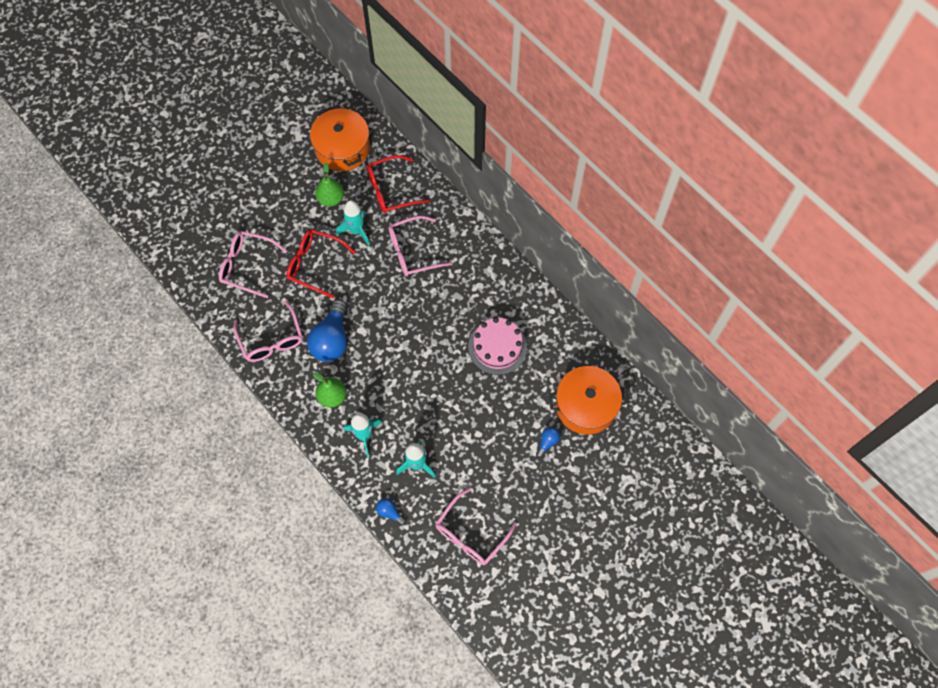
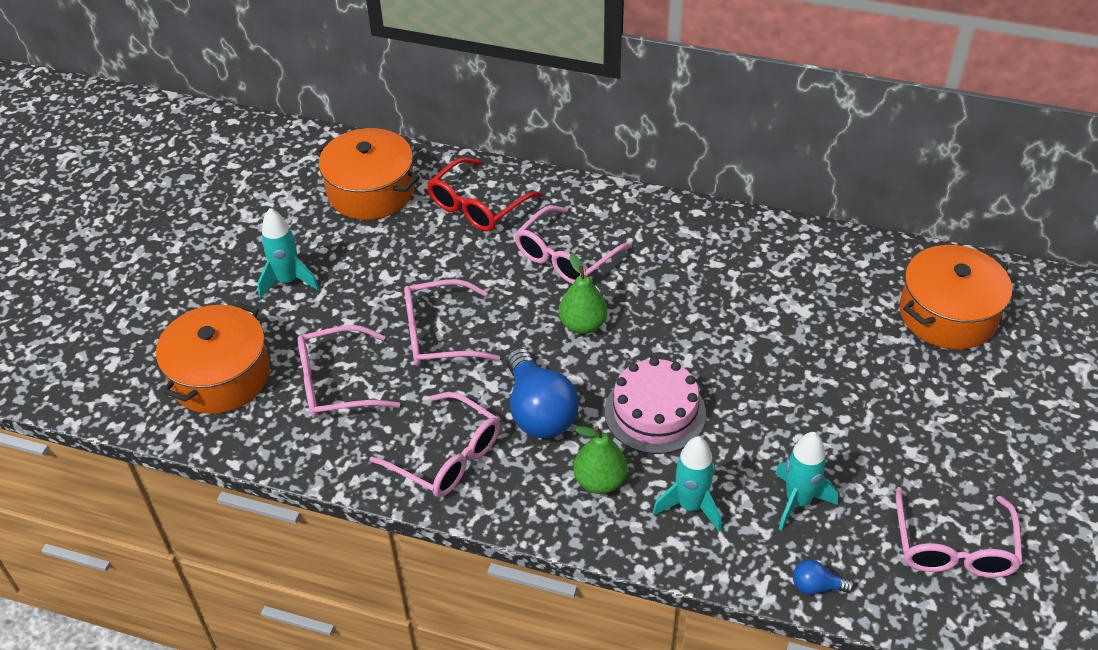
camera: 30 degrees left, 20 degrees down
red glasses [287,229,356,298] -> pink glasses [404,279,500,366]
green pear [315,163,344,207] -> green pear moved to [558,254,607,334]
turquoise rocket [336,200,370,246] -> turquoise rocket moved to [257,208,319,298]
pink cake [468,317,527,375] -> pink cake moved to [605,357,706,454]
blue light bulb [536,427,560,458] -> none
none -> orange pot [156,302,270,414]

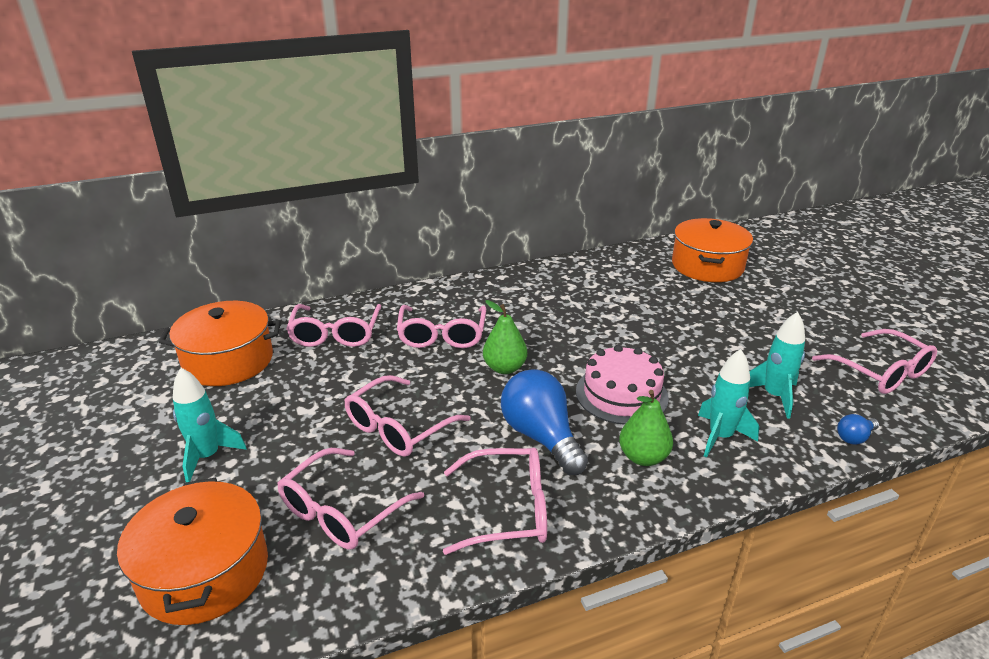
camera: 40 degrees left, 15 degrees down
red glasses [427,157,541,231] -> pink glasses [286,304,381,347]
blue light bulb [506,348,579,438] -> blue light bulb turned 150 degrees counterclockwise [501,369,588,475]

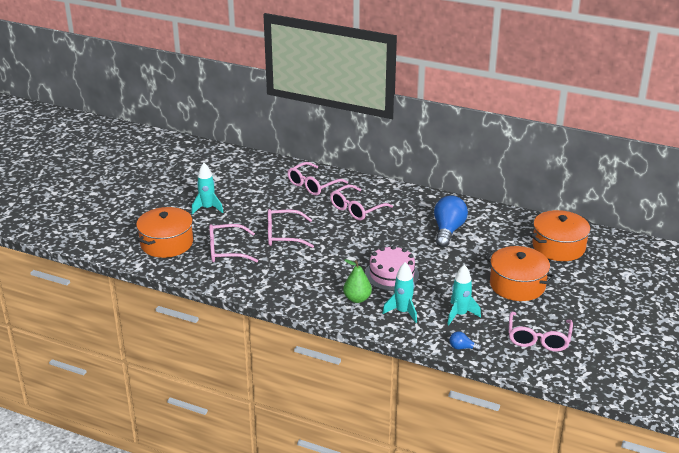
camera: 45 degrees right, 0 degrees up
orange pot [159,301,281,386] -> orange pot moved to [485,246,555,301]
pink glasses [443,448,547,555] -> none
green pear [483,300,527,374] -> none
blue light bulb [501,369,588,475] -> blue light bulb moved to [434,195,468,247]

